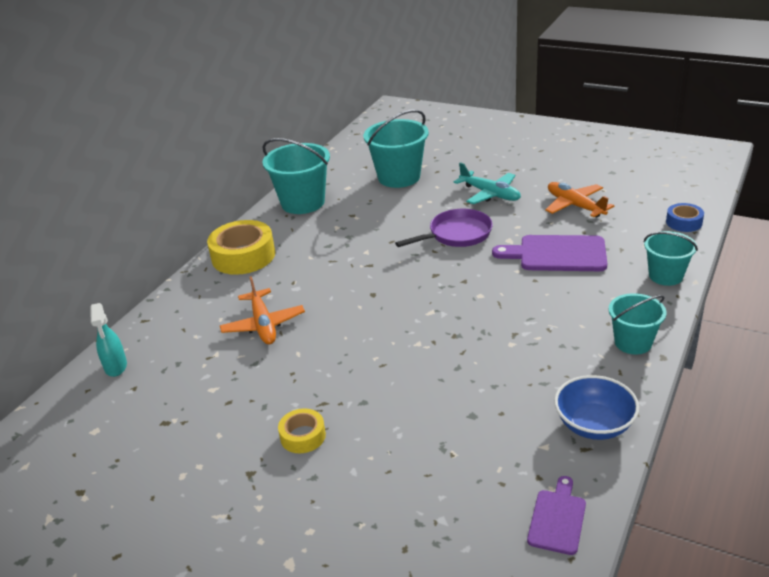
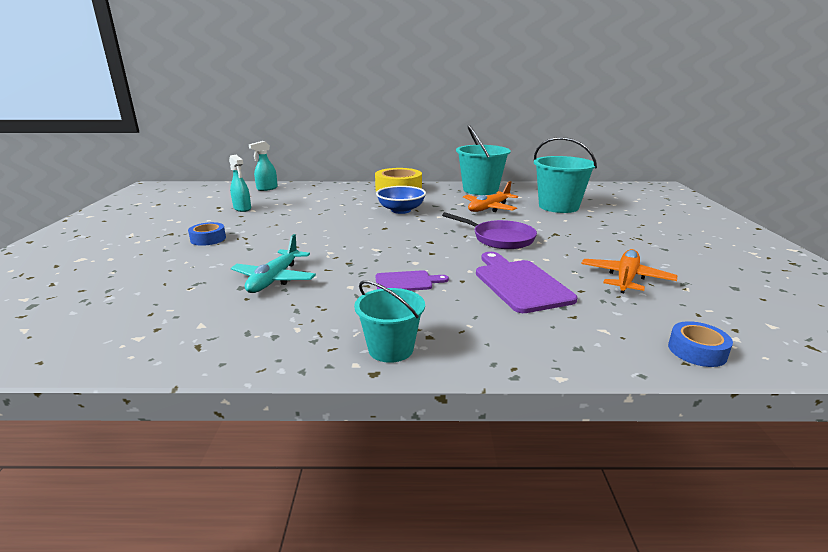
camera: 60 degrees right, 10 degrees down
orange plane [220,276,305,345] -> orange plane moved to [463,181,518,212]
yellow tape [278,408,326,453] -> blue tape [188,222,226,246]
turquoise plane [454,162,521,204] -> turquoise plane moved to [231,234,316,293]
purple cutting board [527,476,586,555] -> purple cutting board moved to [375,270,449,291]
blue bowl [554,375,639,440] -> blue bowl moved to [376,186,426,214]
turquoise bucket [644,231,698,286] -> none
none -> turquoise spray bottle [229,155,251,212]

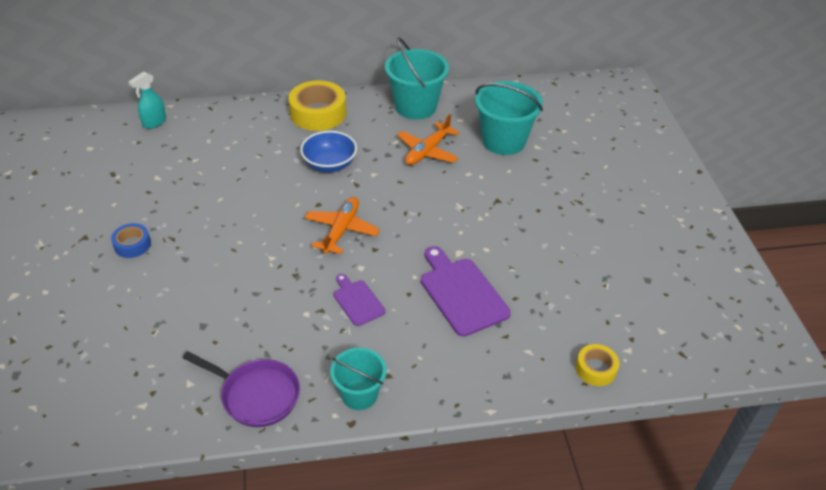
camera: 10 degrees left, 20 degrees up
turquoise spray bottle [229,155,251,212] -> none
turquoise plane [231,234,316,293] -> none
purple cutting board [375,270,449,291] -> purple cutting board turned 105 degrees counterclockwise [333,274,386,326]
purple pan [442,212,537,249] -> purple pan moved to [183,351,300,427]
orange plane [581,249,677,293] -> orange plane moved to [304,197,380,254]
blue tape [668,321,733,367] -> yellow tape [576,344,619,386]

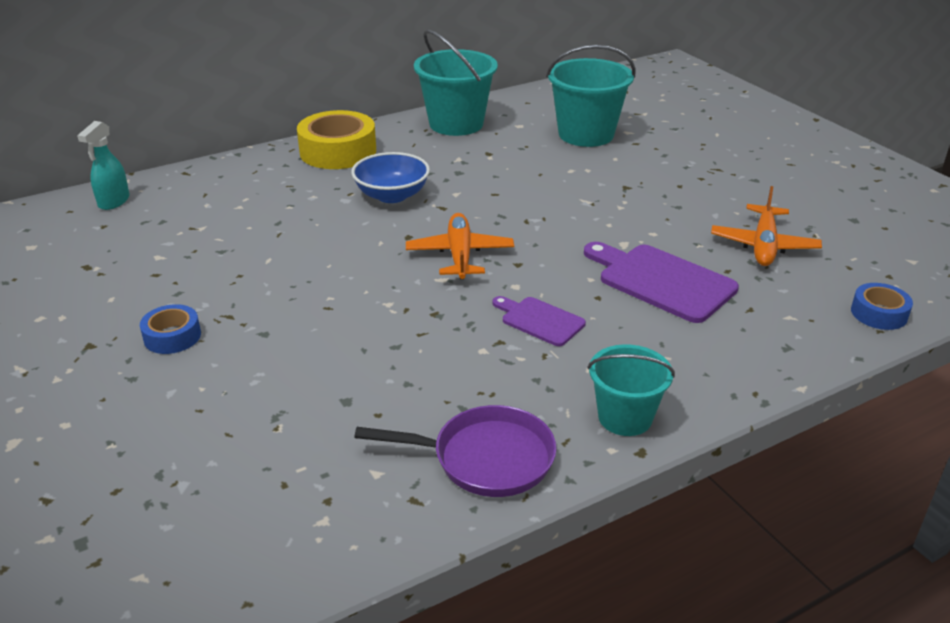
camera: 20 degrees left, 10 degrees down
orange plane [397,114,459,165] -> orange plane moved to [711,186,822,266]
yellow tape [576,344,619,386] -> blue tape [851,283,913,330]

